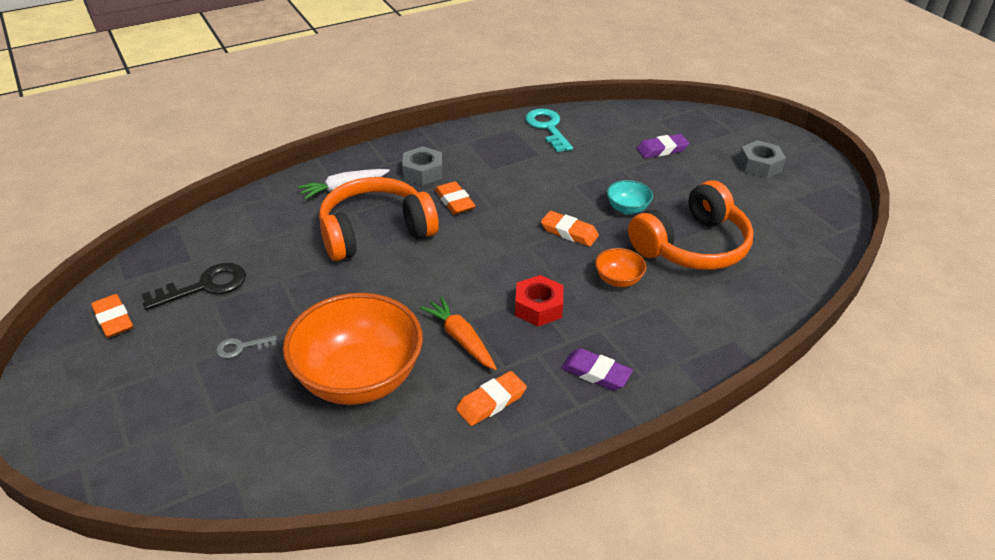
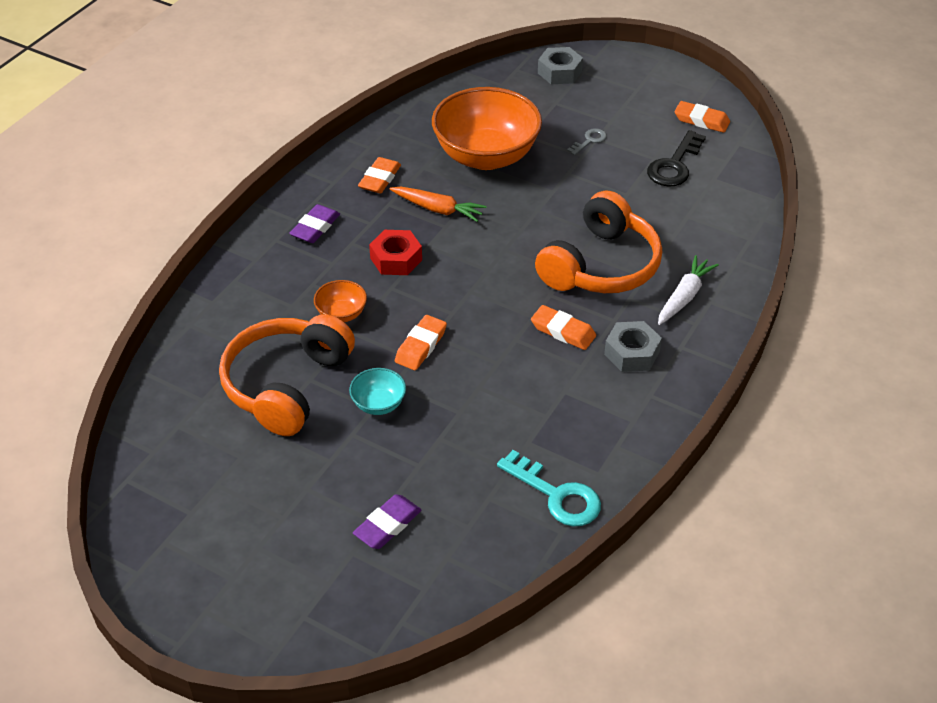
camera: 150 degrees right, 5 degrees up
orange eraser [541,211,599,247] -> orange eraser turned 60 degrees counterclockwise [395,315,447,370]
purple eraser [561,348,633,390] -> purple eraser turned 60 degrees counterclockwise [289,204,340,243]
grey nut [739,140,786,178] -> grey nut moved to [538,47,583,84]

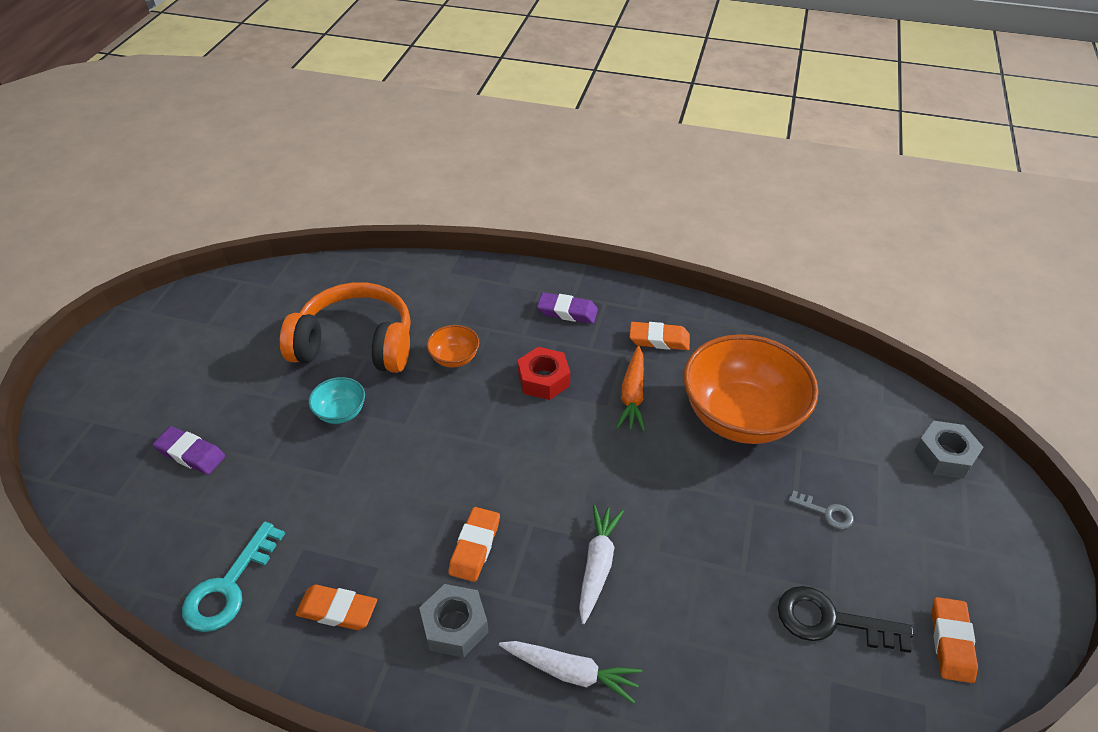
camera: 75 degrees right, 0 degrees up
orange eraser [395,315,447,370] -> orange eraser moved to [295,585,377,630]
orange headphones [535,190,662,293] -> white carrot [579,505,624,624]

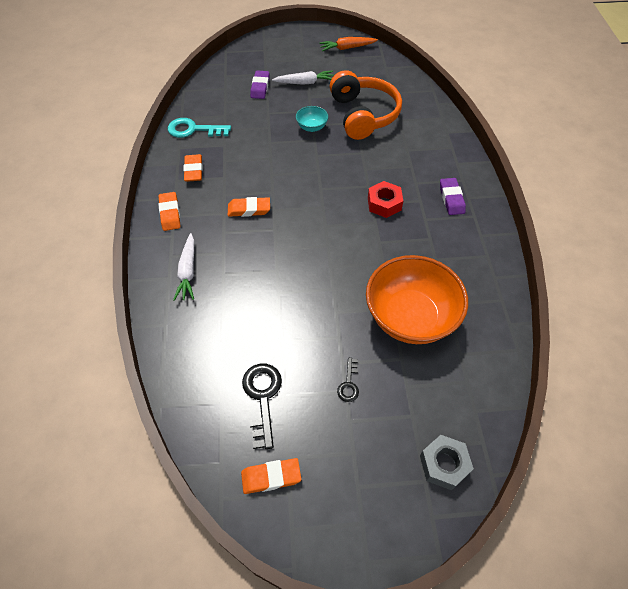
camera: 70 degrees right, 10 degrees up
grey nut [419,584,489,658] -> none
orange bowl [427,325,479,367] -> none
white carrot [579,505,624,624] -> white carrot moved to [272,71,334,85]
orange carrot [616,346,645,431] -> orange carrot moved to [319,37,378,51]
orange eraser [629,322,690,350] -> orange eraser moved to [158,192,180,231]
grey key [788,490,854,529] -> black key [337,358,359,402]

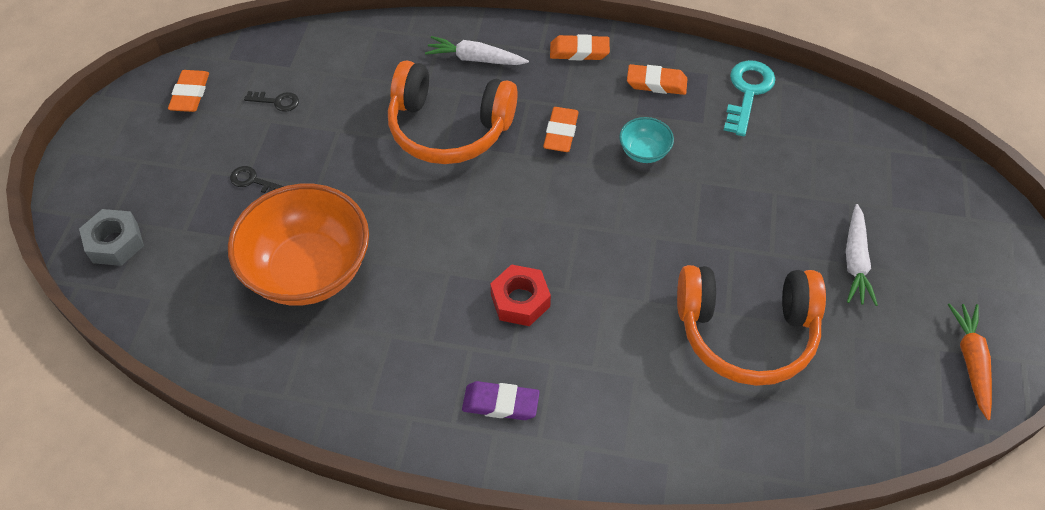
camera: 105 degrees right, 0 degrees up
black key [242,363,282,449] -> black key [244,91,299,112], size x0.55
purple eraser [250,71,270,99] -> none
turquoise bowl [296,106,328,132] -> turquoise bowl moved to [619,117,674,163]
none -> orange headphones [388,60,518,164]

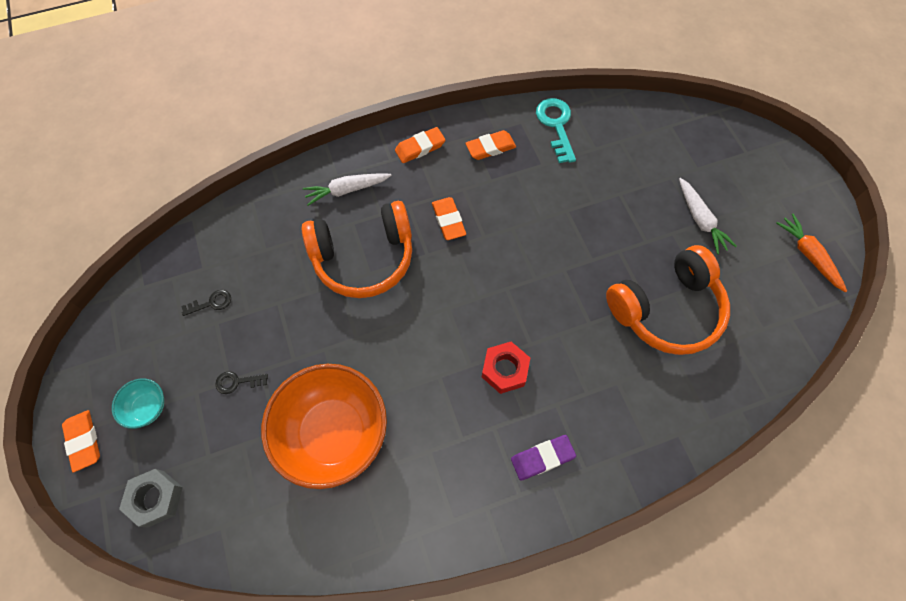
camera: 30 degrees left, 10 degrees up
orange eraser [168,70,209,112] -> orange eraser moved to [62,410,100,472]
turquoise bowl [619,117,674,163] -> turquoise bowl moved to [112,379,164,429]

